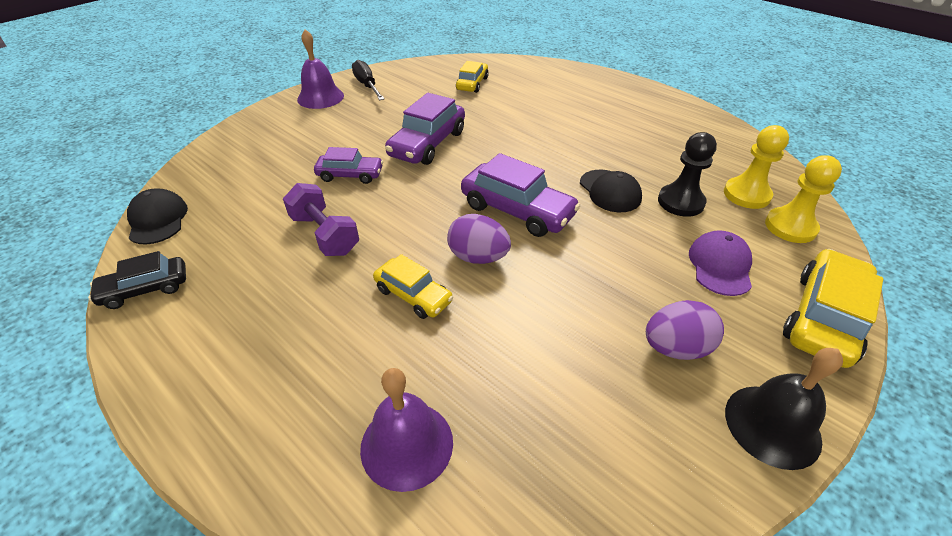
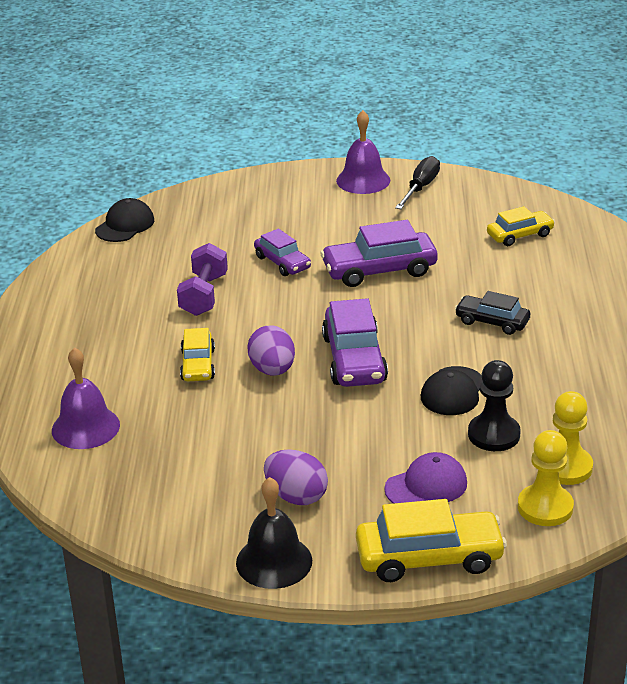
camera: 50 degrees right, 10 degrees down
black car [88,251,186,309] -> black car moved to [455,291,530,335]

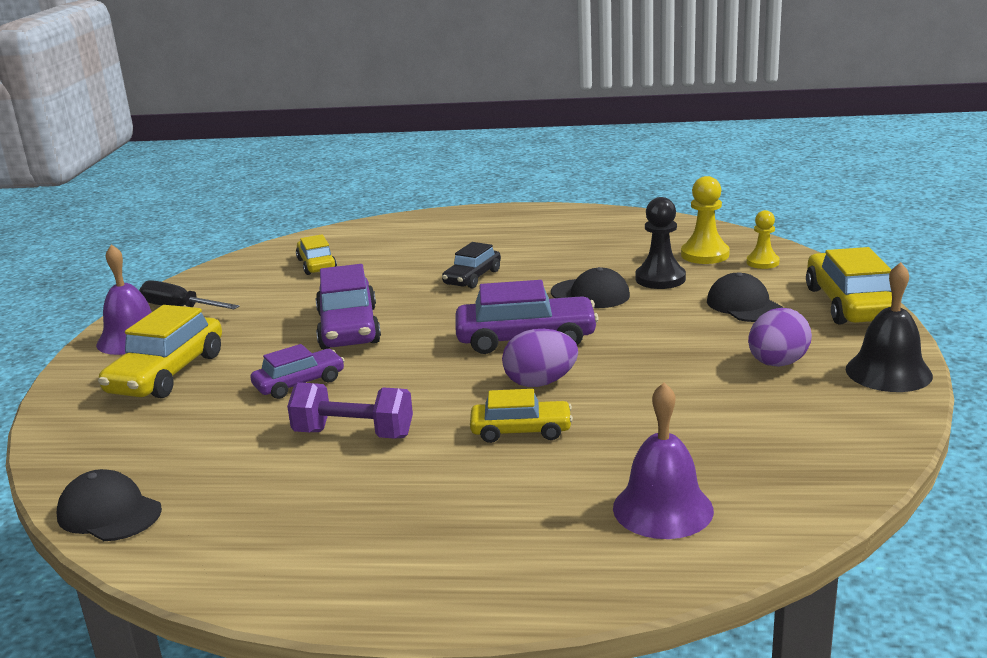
camera: 85 degrees left, 10 degrees down
purple cap [384,452,467,504] -> black cap [707,272,783,322]
yellow pawn [518,430,574,526] -> yellow pawn [747,210,780,269], size x0.65
none -> yellow car [98,305,222,398]

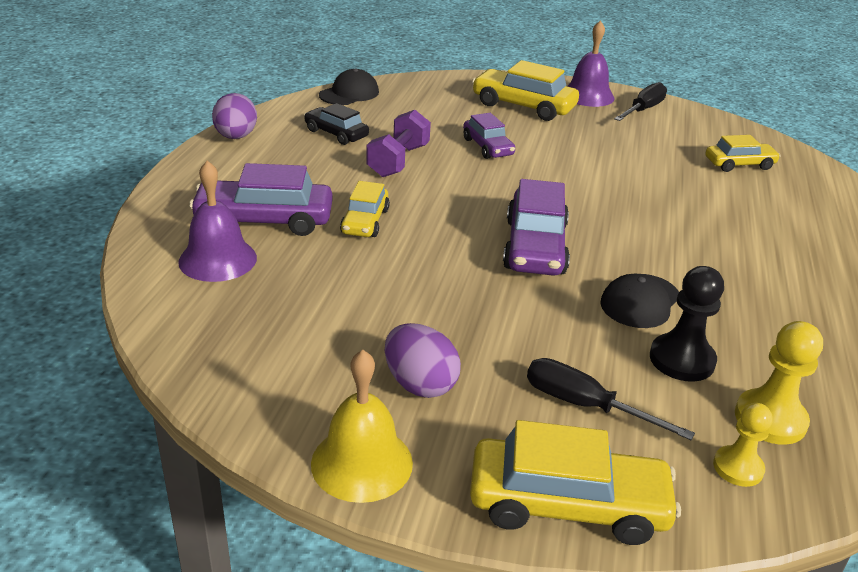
camera: 95 degrees right, 10 degrees up
purple car [315,264,381,349] -> purple car moved to [189,163,333,236]
black car [442,242,501,289] -> black car moved to [304,103,369,145]
purple egg [502,329,578,387] -> purple egg moved to [212,93,257,139]
black cap [707,272,783,322] -> black screwdriver [527,358,695,440]
black bell [846,262,933,392] -> yellow bell [311,350,413,503]

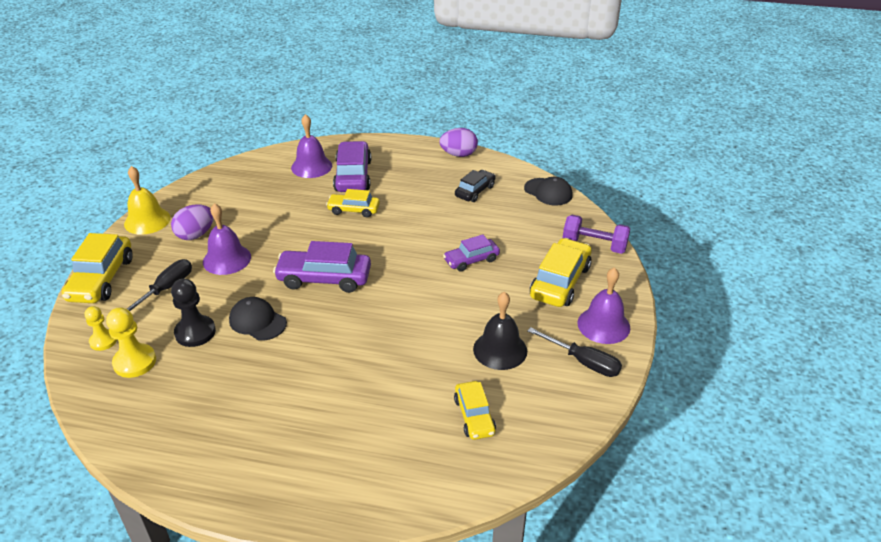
camera: 90 degrees right, 5 degrees up
purple dumbbell [366,110,431,177] -> purple dumbbell moved to [563,215,630,254]
none -> purple bell [203,203,251,275]
none -> black bell [473,292,527,370]

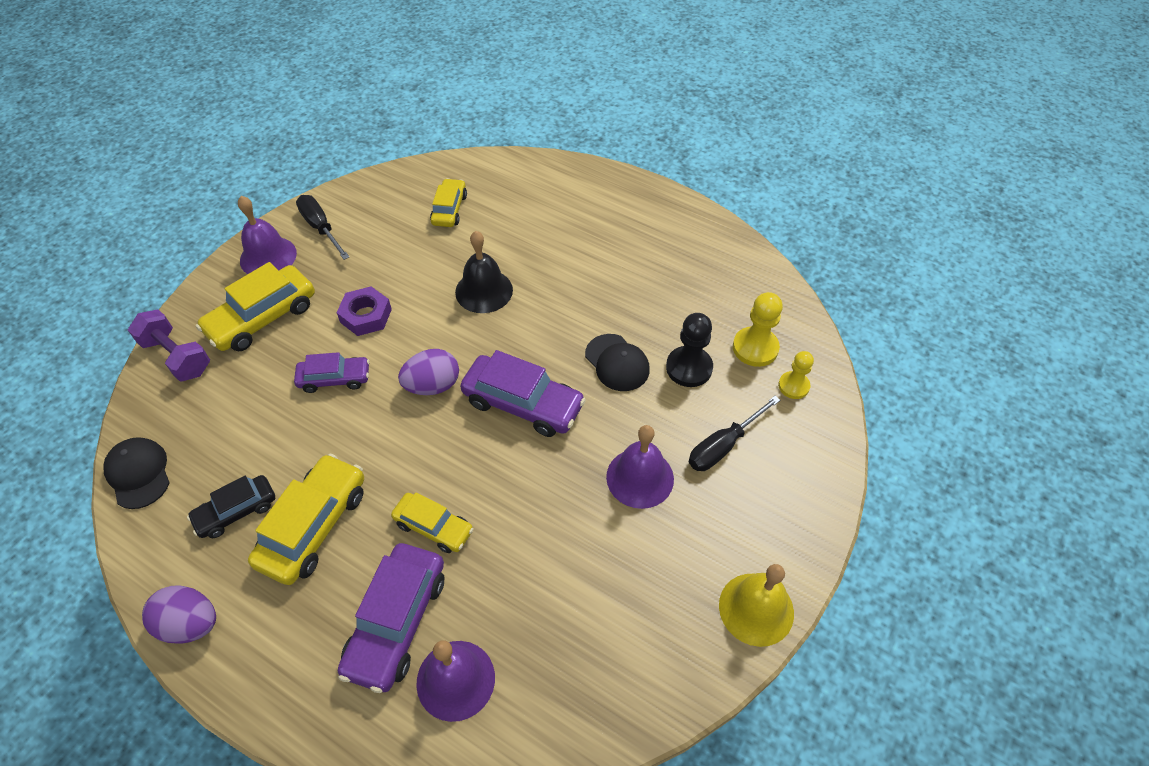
camera: 160 degrees left, 15 degrees up
yellow car [62,233,133,303] -> yellow car moved to [248,454,364,585]
purple egg [171,204,214,240] -> purple egg moved to [398,349,459,395]
black bell [473,292,527,370] -> black bell moved to [455,231,513,313]
none -> purple nut [337,286,392,336]

